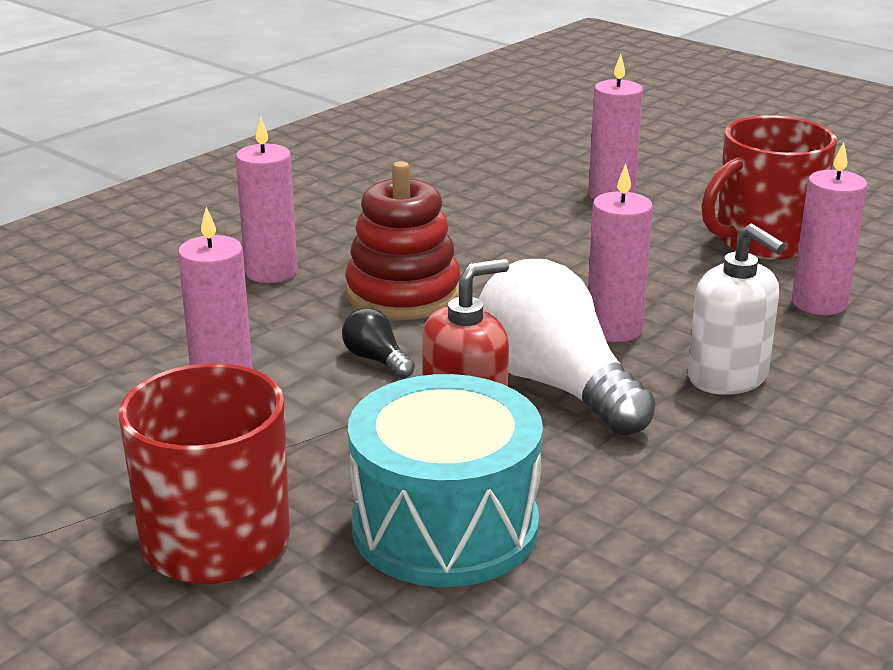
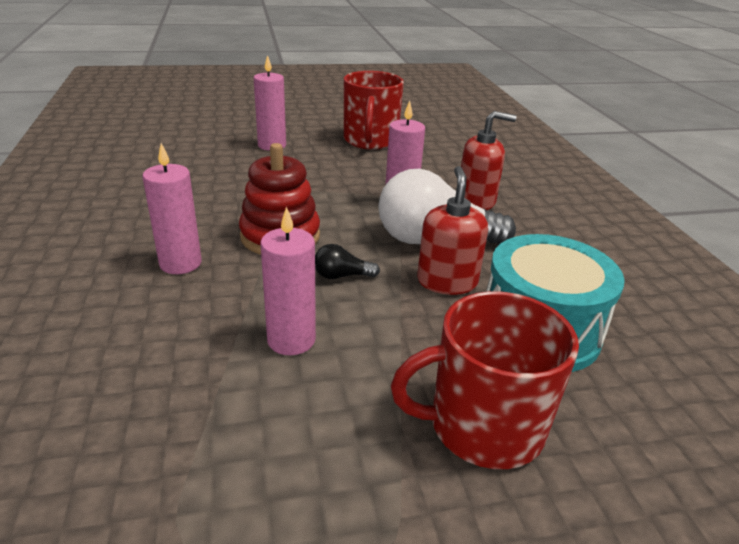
camera: 55 degrees left, 5 degrees up
white soap dispenser [687,224,786,395] -> red soap dispenser [461,111,516,210]
pink candle [792,142,867,315] -> none

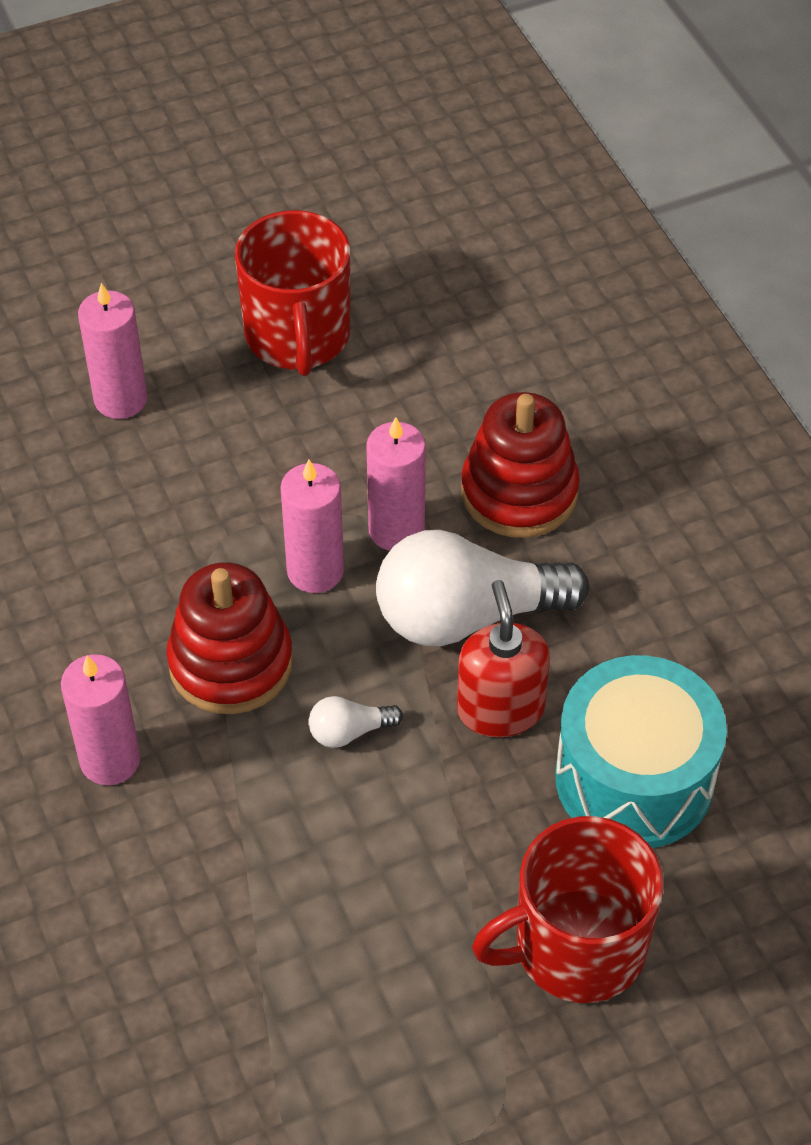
camera: 10 degrees left, 20 degrees up
pink candle [260,207,316,355] -> pink candle moved to [280,459,344,593]
black light bulb [315,244,380,279] -> white light bulb [308,696,403,748]
red soap dispenser [461,111,516,210] -> red stacking toy [461,392,580,538]

